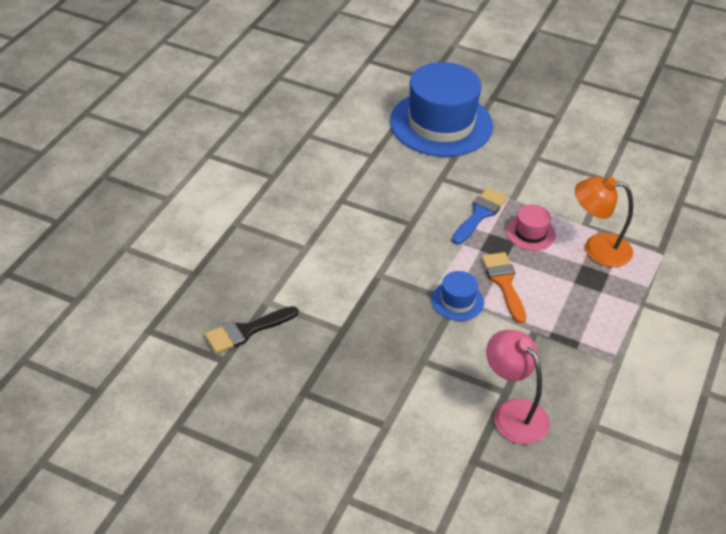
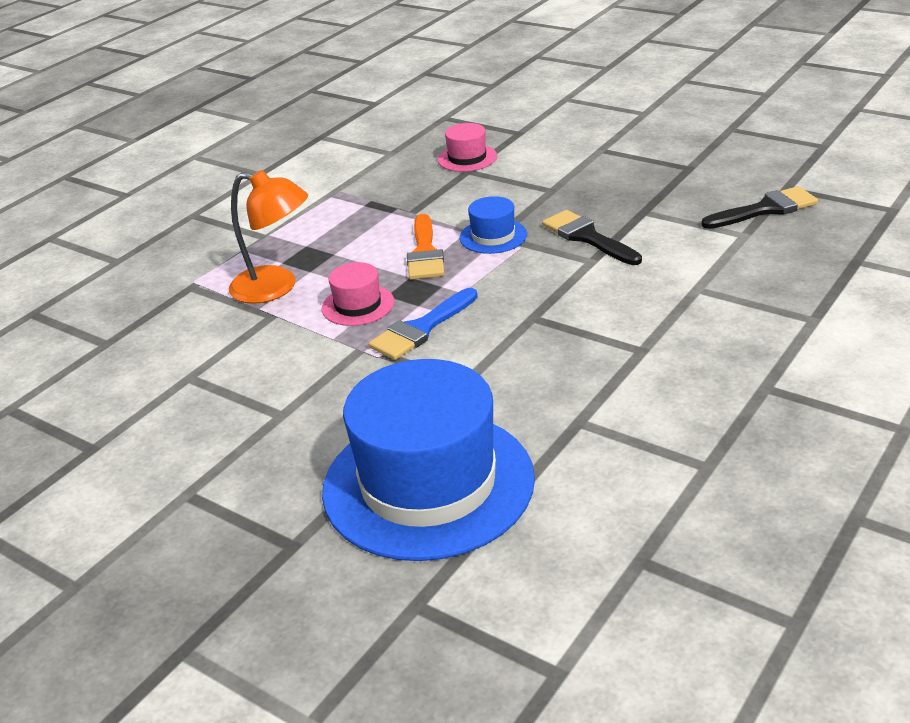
camera: 165 degrees left, 10 degrees down
pink lamp [486,330,550,444] -> pink hat [438,123,497,172]
none -> black brush [542,210,642,265]

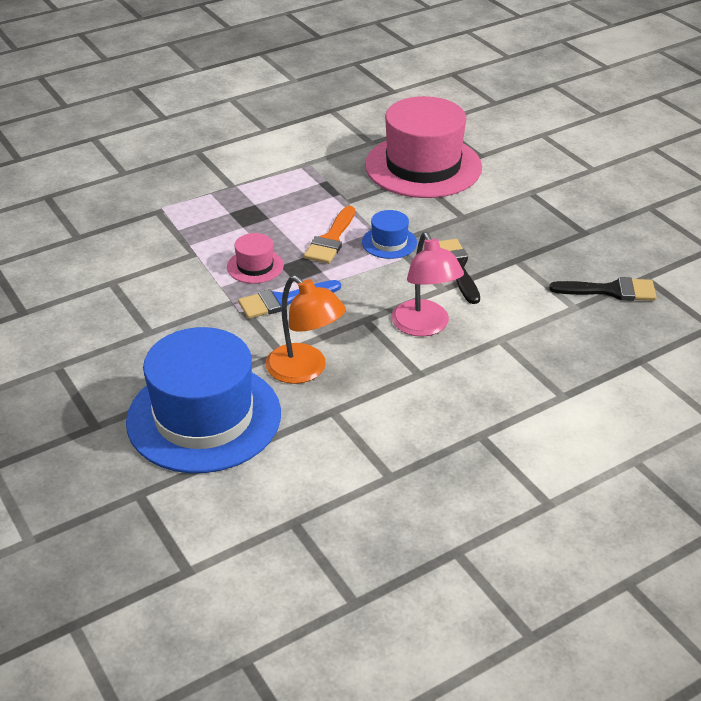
camera: 20 degrees right, 5 degrees up
orange lamp [229,170,308,304] -> orange lamp moved to [266,275,346,384]
pink hat [438,123,497,172] -> pink hat [365,96,482,198], size x2.32
none -> pink lamp [392,232,464,337]

